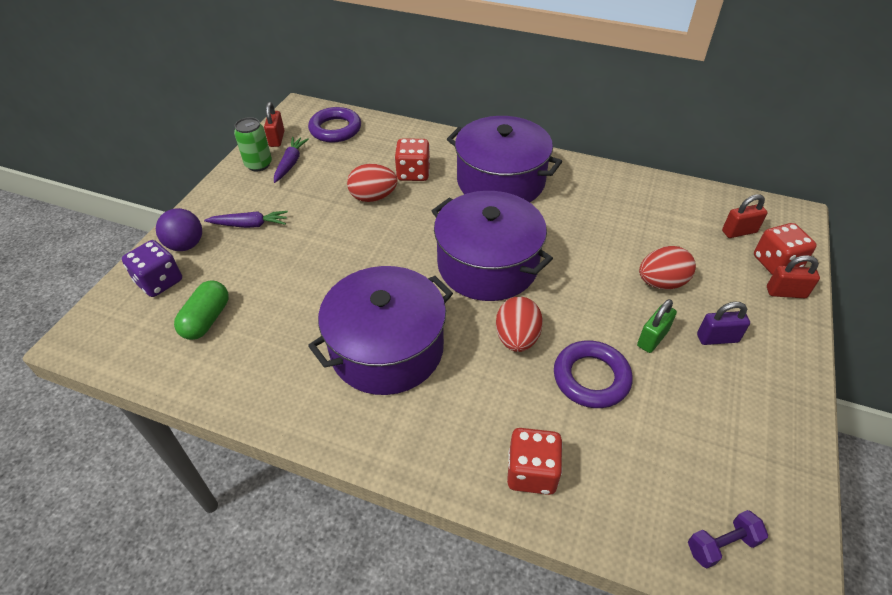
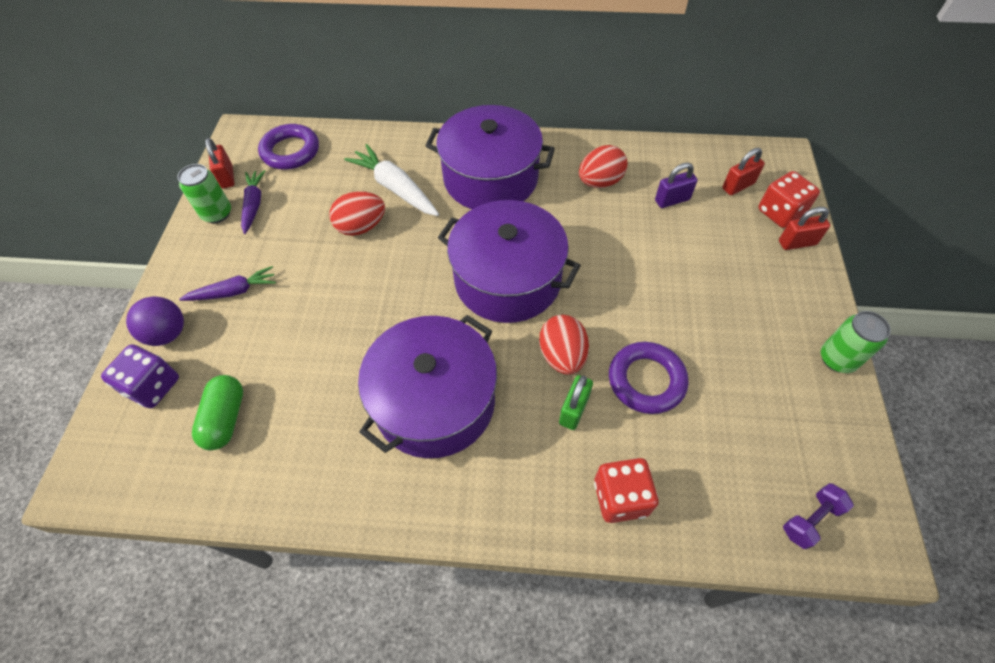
camera: 15 degrees left, 10 degrees up
red dice [395,138,430,181] -> white carrot [344,144,439,216]
green padlock [637,299,677,353] -> green padlock moved to [559,375,593,430]
red egg [639,246,696,289] -> red egg moved to [579,145,627,188]
purple padlock [697,302,750,345] -> purple padlock moved to [655,163,698,208]
none -> green can [821,311,891,373]

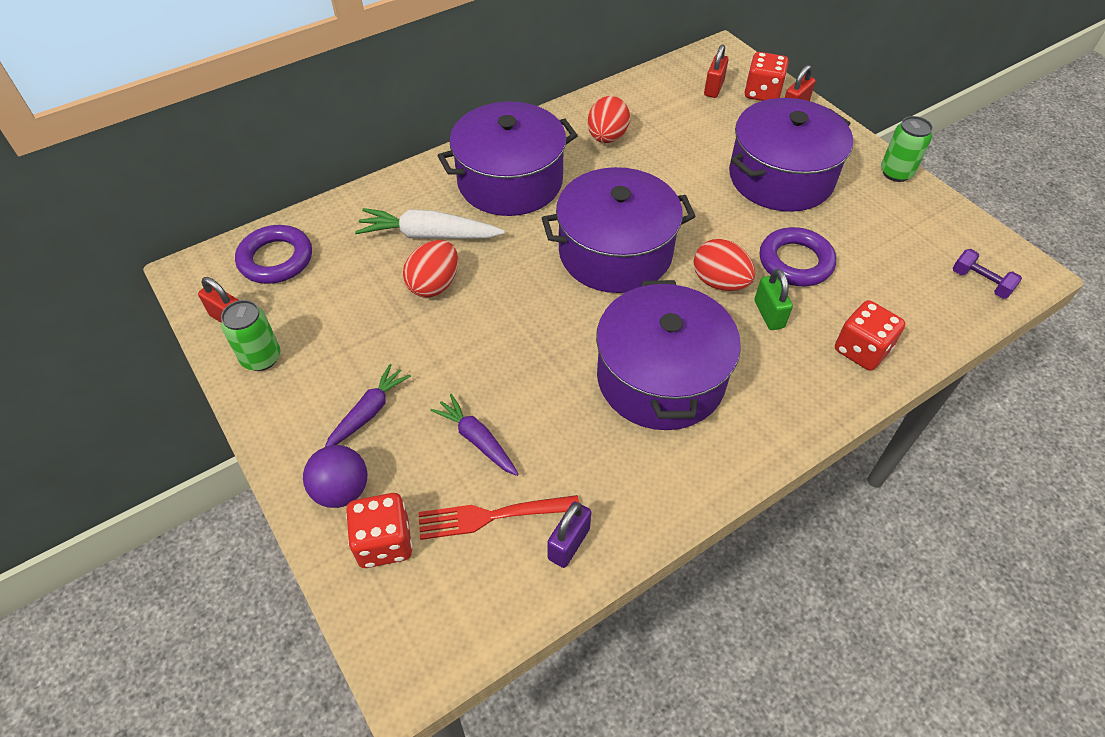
camera: 40 degrees left, 5 degrees down
purple dice [101,344,179,409] -> red dice [346,493,412,568]
green capsule [192,375,243,451] -> red fork [418,495,579,540]
purple carrot [241,170,265,234] -> purple carrot moved to [430,394,519,476]
purple padlock [655,163,698,208] -> purple padlock moved to [547,502,591,568]
purple dumbbell [783,483,854,549] -> purple dumbbell turned 60 degrees counterclockwise [953,249,1022,299]
none -> purple pot [729,98,853,212]

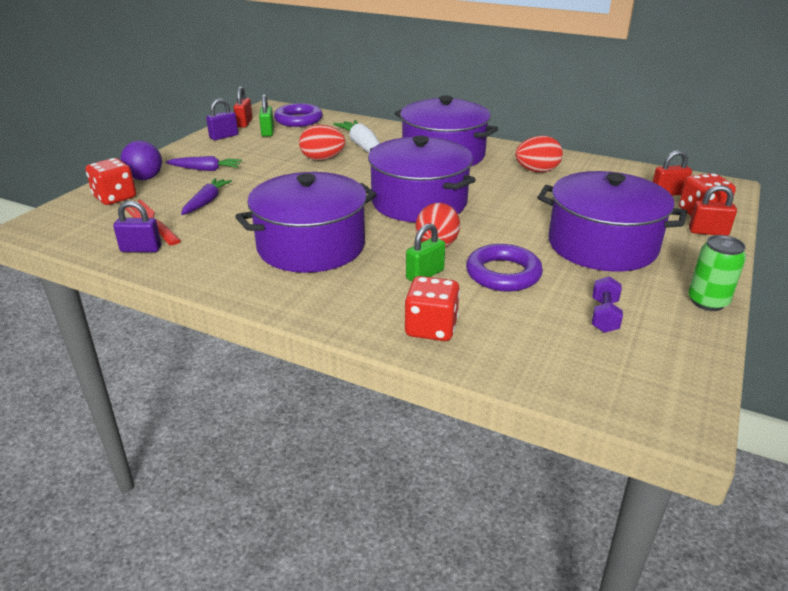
camera: 60 degrees right, 20 degrees down
green can [221,300,280,371] -> purple padlock [206,99,238,140]
purple dumbbell [953,249,1022,299] -> purple dumbbell moved to [592,276,623,333]
none -> green padlock [259,94,274,137]

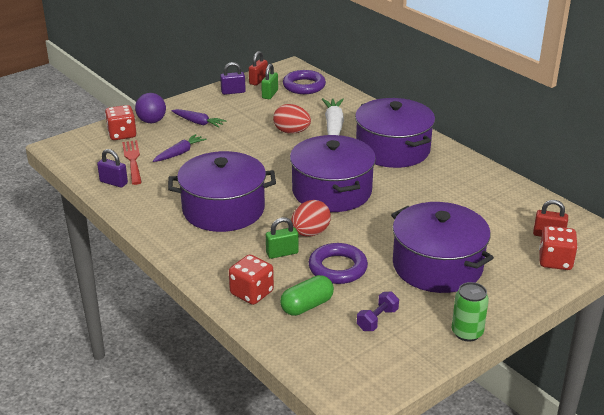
camera: 25 degrees right, 0 degrees up
red egg [515,136,563,172] -> none
red padlock [689,185,737,236] -> none
none -> green capsule [280,275,334,316]

